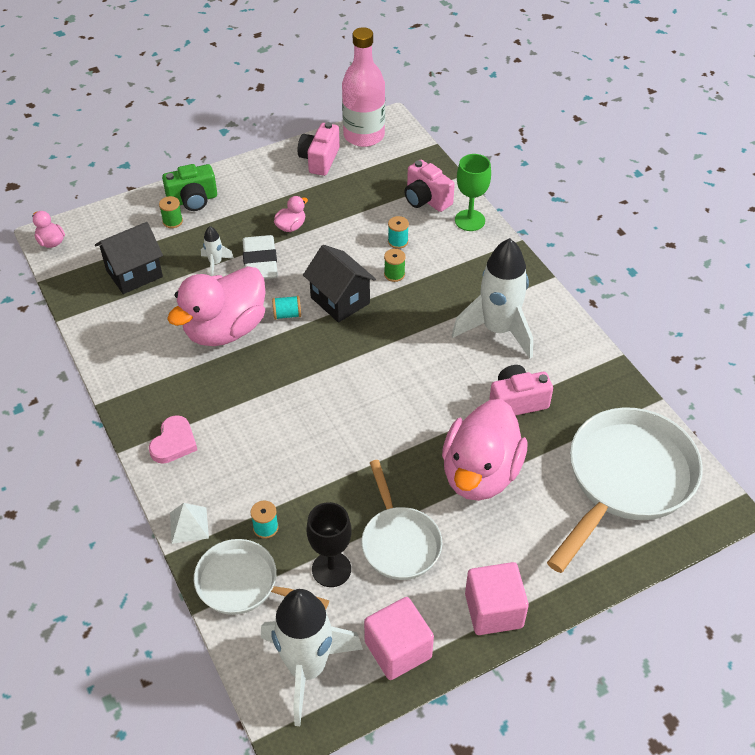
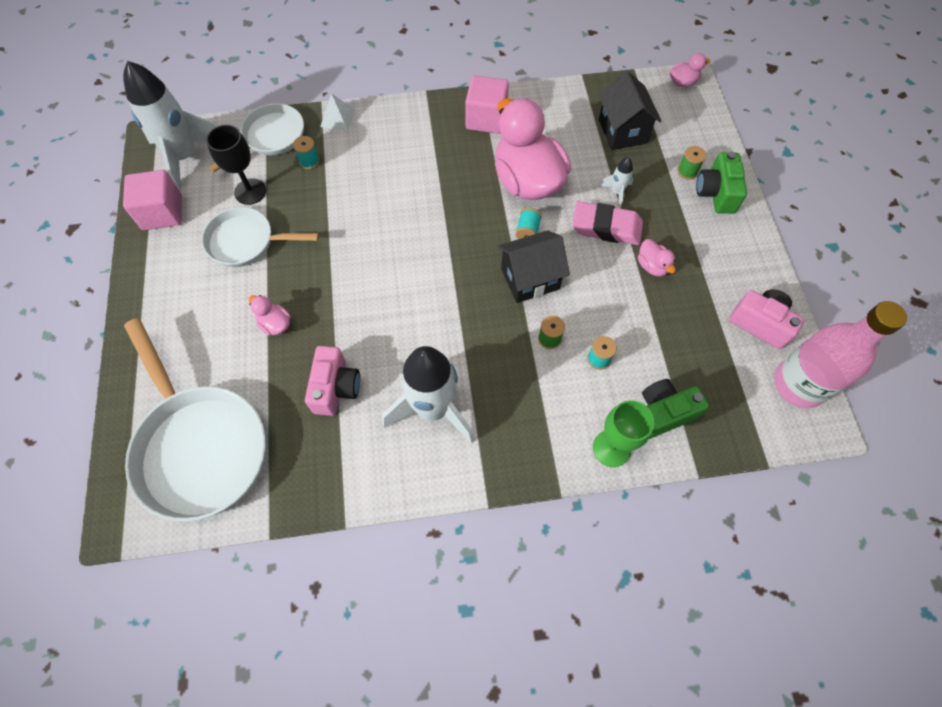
camera: 110 degrees right, 15 degrees up
pink heart [149,415,197,464] -> none
white eraser [243,235,278,279] -> pink eraser [572,201,643,245]
pink camera [404,160,455,212] -> green camera [642,379,709,439]
pink duck [442,399,527,501] -> pink duck [249,295,291,336], size x0.41
pink cube [465,562,529,635] -> pink cube moved to [465,76,509,134]

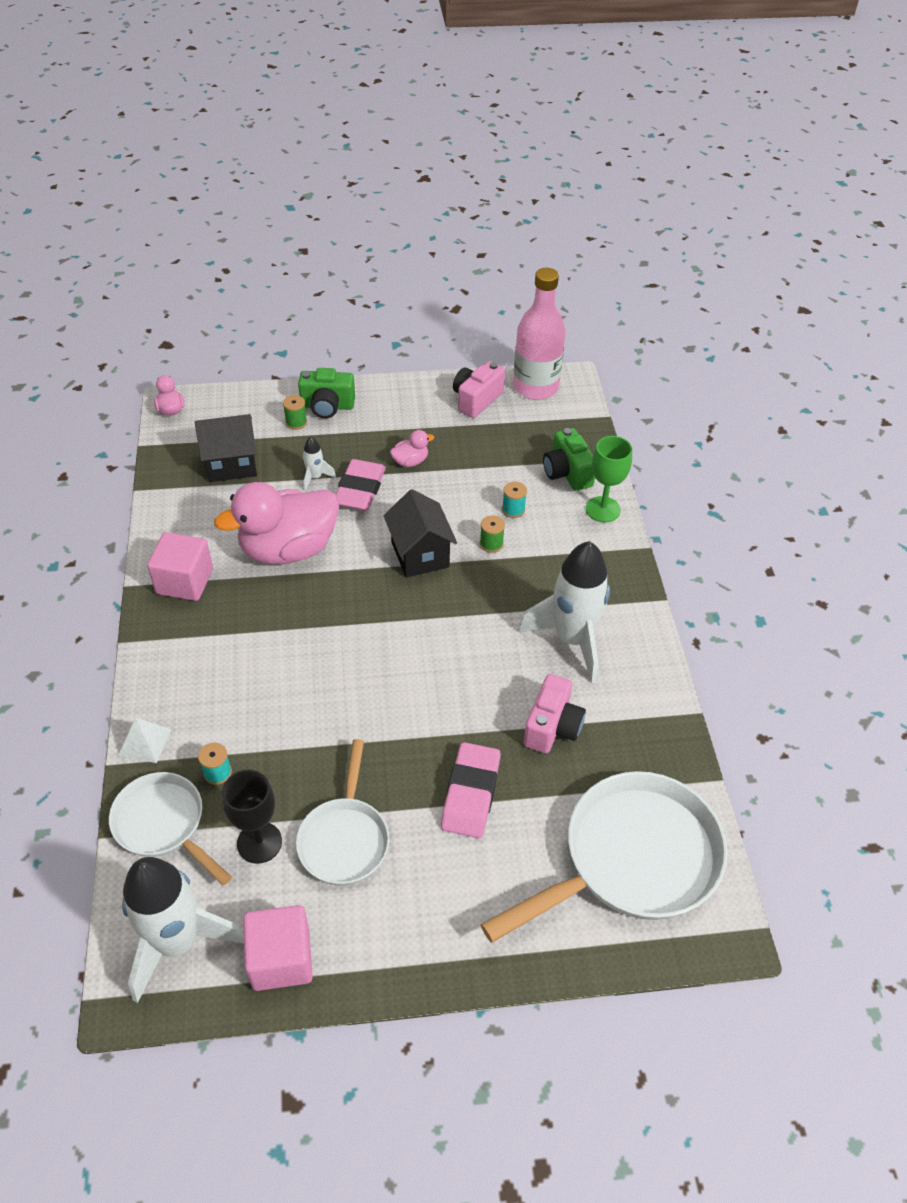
camera: 90 degrees left, 15 degrees down
pink duck [249,295,291,336] -> pink eraser [441,742,501,838]
pink camera [305,346,360,416] -> pink camera turned 105 degrees clockwise [523,674,586,753]
turquoise spool [516,208,542,239] -> none

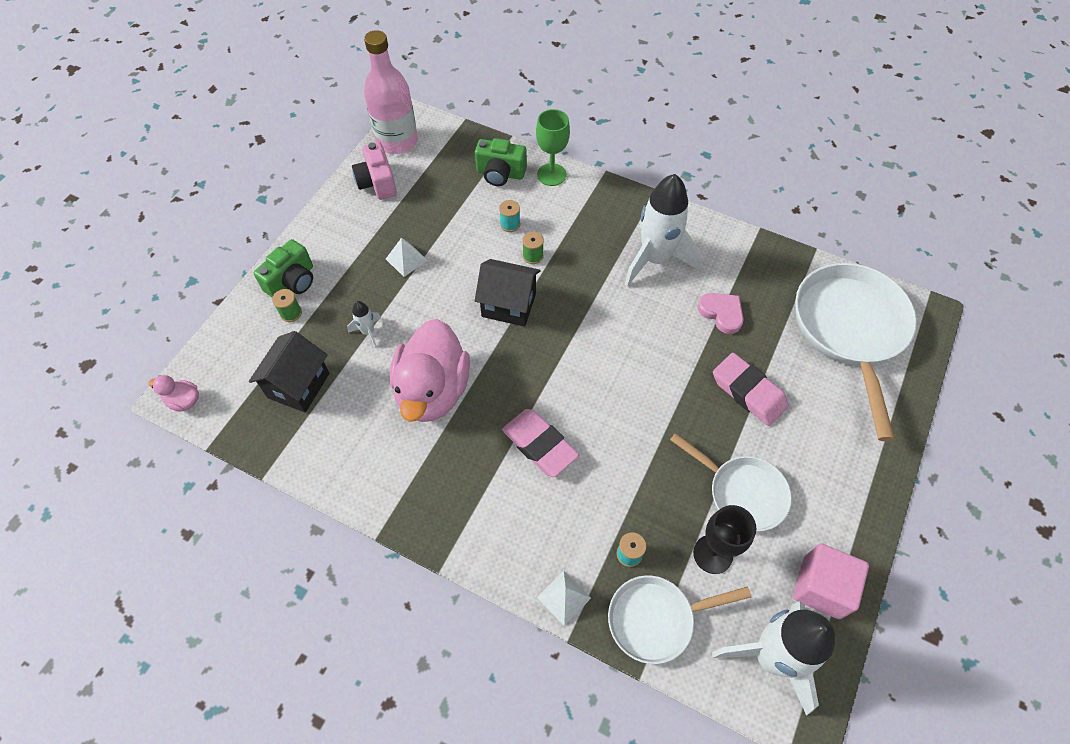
camera: 55 degrees left, 10 degrees up
pink cube [147,532,213,601] -> none
pink eraser [336,459,386,511] -> pink eraser moved to [502,409,579,477]
pink duck [390,430,434,467] -> white pyramid [386,238,428,277]
pink camera [523,674,586,753] -> pink heart [697,293,744,334]

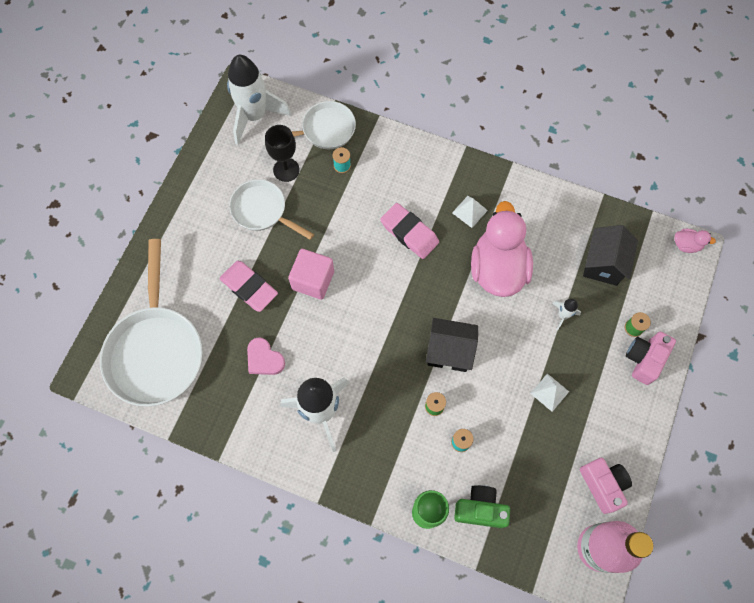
camera: 175 degrees right, 10 degrees up
green camera [254,239,313,297] -> pink camera [626,332,676,385]
white pyramid [537,571,591,626] -> white pyramid moved to [452,196,488,228]
pink cube [793,544,869,619] -> pink cube moved to [288,249,334,300]

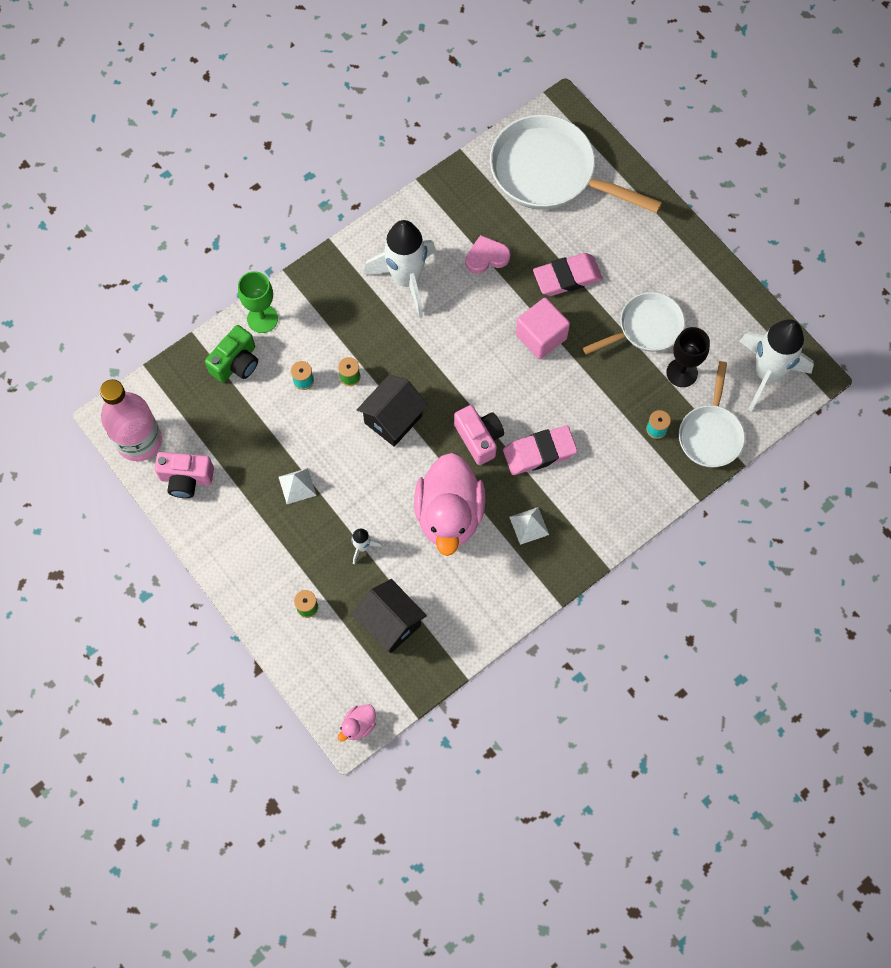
camera: 120 degrees right, 0 degrees up
pink duck [471,201,533,297] -> pink duck turned 60 degrees clockwise [414,453,485,556]
pink camera [626,332,676,385] -> pink camera moved to [454,405,504,465]

